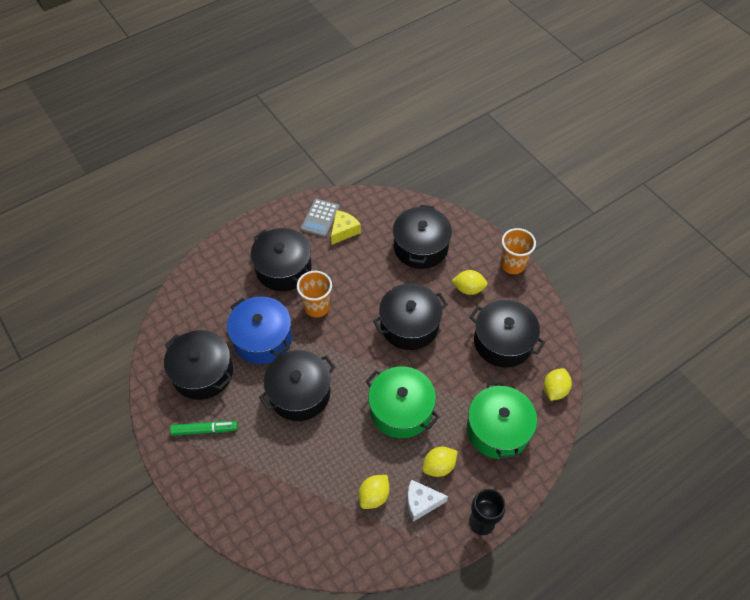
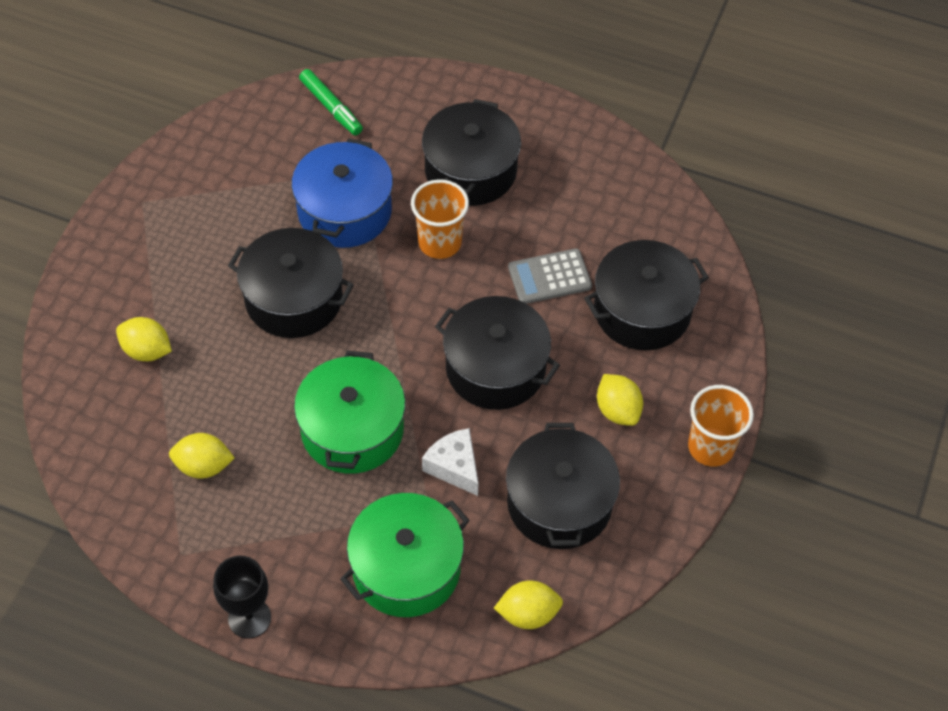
camera: 55 degrees right, 0 degrees up
black pot [164,330,233,400] -> none
green marker [170,421,238,436] -> green marker moved to [299,69,363,135]
grey calculator [301,199,340,237] -> grey calculator moved to [508,248,592,304]
yellow cheese [331,210,361,244] -> none
white cheese [407,480,448,522] -> white cheese moved to [422,428,479,496]
yellow lemon [423,447,458,477] -> yellow lemon moved to [116,317,172,361]

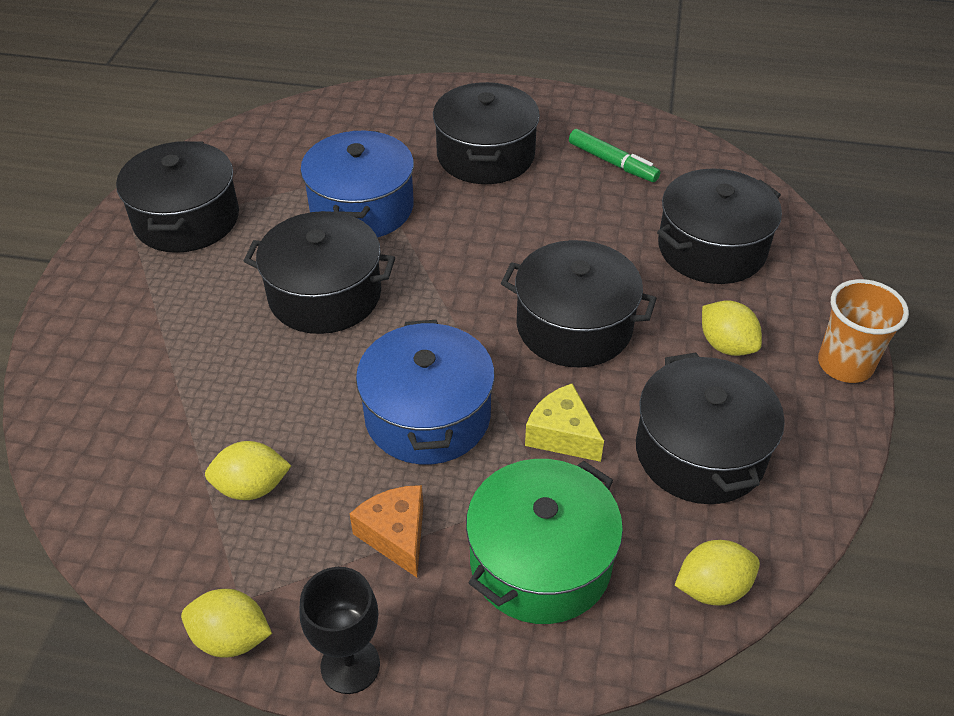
camera: 10 degrees left, 10 degrees down
yellow lemon [116,317,172,361] -> yellow lemon moved to [181,589,272,658]
green pot [294,351,405,474] -> blue pot [356,320,495,464]
green marker [299,69,363,135] -> green marker moved to [569,129,660,182]
orange cup [411,179,469,259] -> none
white cheese [422,428,479,496] -> yellow cheese [525,384,604,462]
grey calculator [508,248,592,304] -> none
none -> black pot [116,141,239,253]
none -> orange cheese [350,485,423,577]

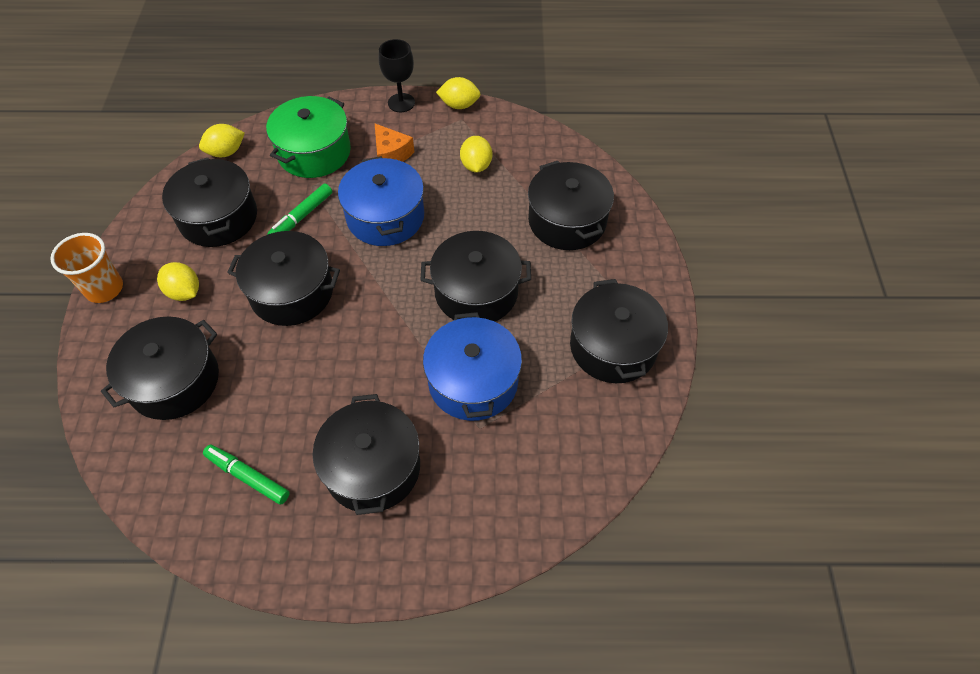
camera: 170 degrees right, 10 degrees up
yellow lemon [205,441,291,500] -> yellow lemon turned 75 degrees counterclockwise [460,136,492,173]
yellow cheese [525,384,604,462] -> green marker [267,184,332,235]
none -> black pot [528,161,614,250]

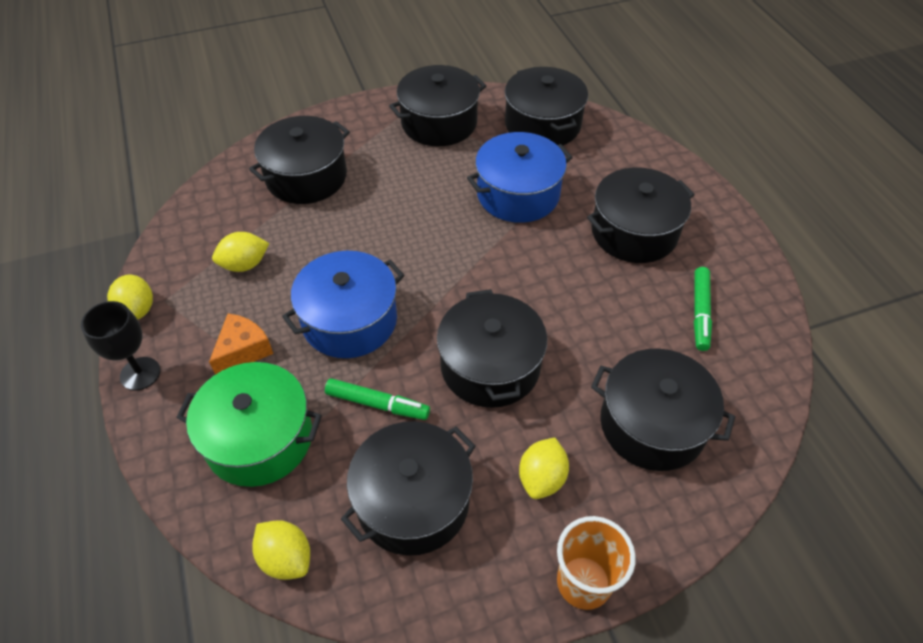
camera: 110 degrees left, 5 degrees down
black pot [421,231,531,322] -> black pot moved to [505,67,588,146]

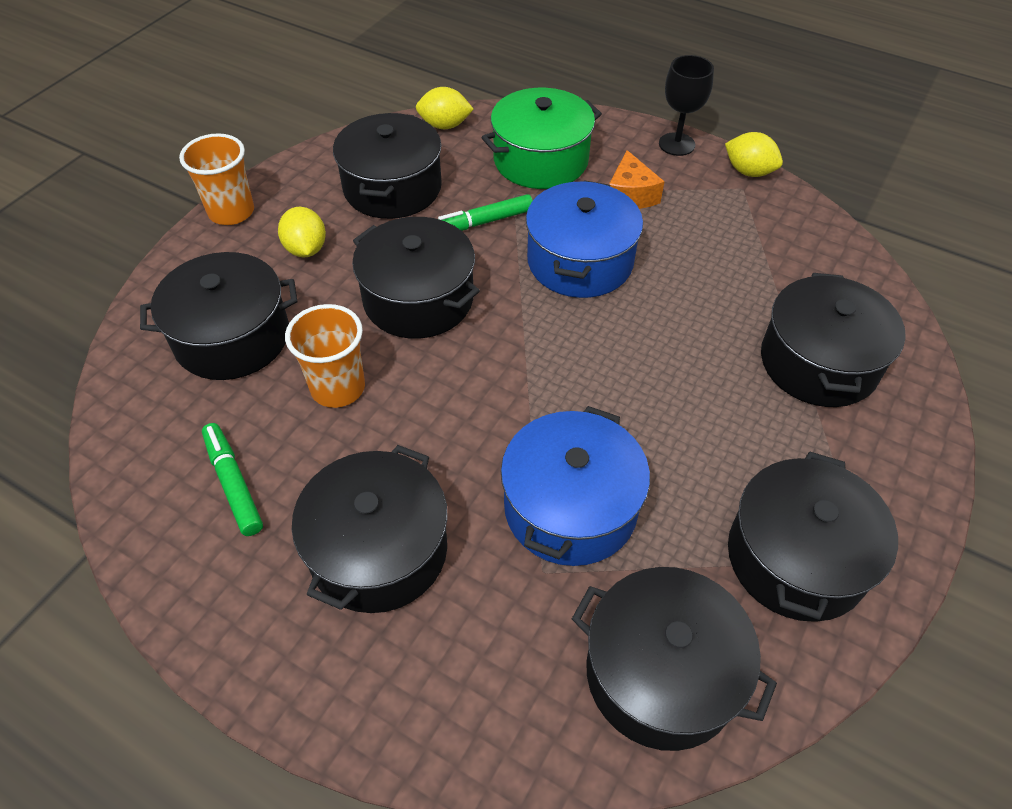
camera: 140 degrees right, 0 degrees up
yellow lemon [212,232,269,272] -> none
none -> orange cup [285,304,365,408]

